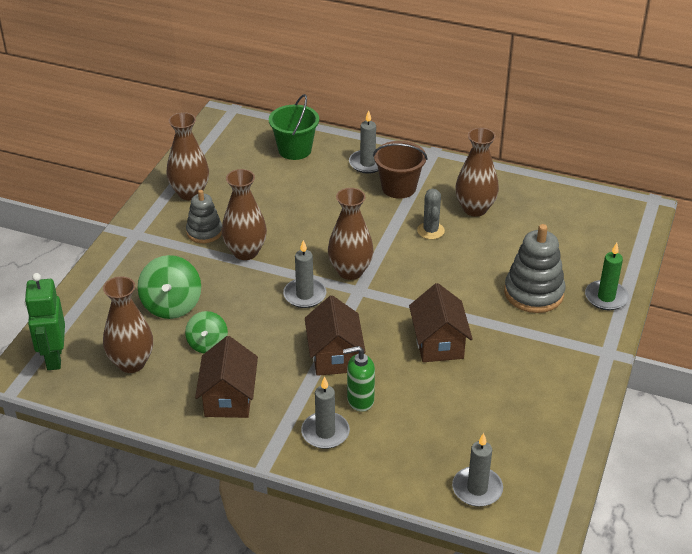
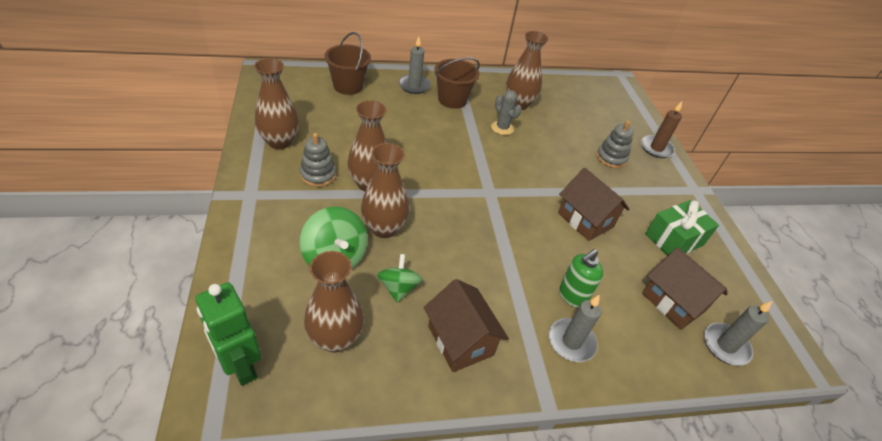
camera: 35 degrees left, 5 degrees up
green spinning top [185,311,228,353] -> green spinning top turned 150 degrees counterclockwise [377,254,423,302]
green bucket [269,94,319,160] -> brown bucket [324,32,371,95]
grey candle [283,240,326,308] -> none
brown house [305,295,366,376] -> brown house moved to [642,247,727,330]
brown vase [328,188,374,280] -> brown vase moved to [361,143,409,238]
grey stacking toy [504,224,565,313] -> grey stacking toy [596,121,634,168], size x0.64
green candle [585,243,629,310] -> brown candle [641,101,682,158]
none -> green gift [645,200,719,256]

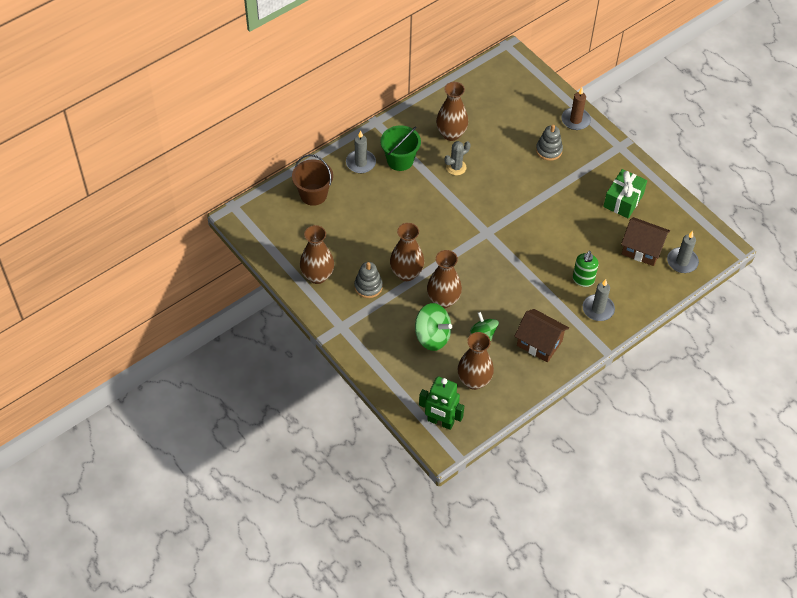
camera: 25 degrees left, 10 degrees up
brown bucket [434,57,480,109] -> green bucket [381,126,421,171]
grey cactus [491,90,522,135] -> grey cactus turned 60 degrees counterclockwise [445,141,471,175]
brown house [558,168,629,241] -> none

